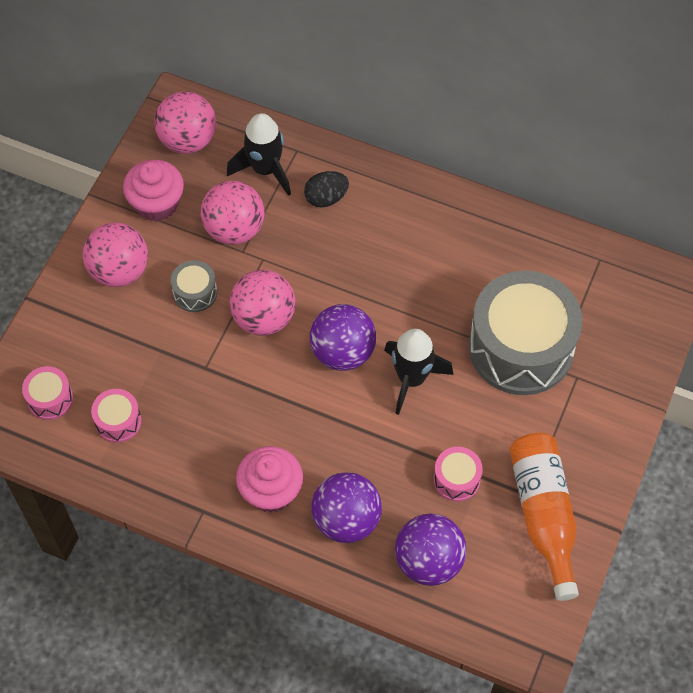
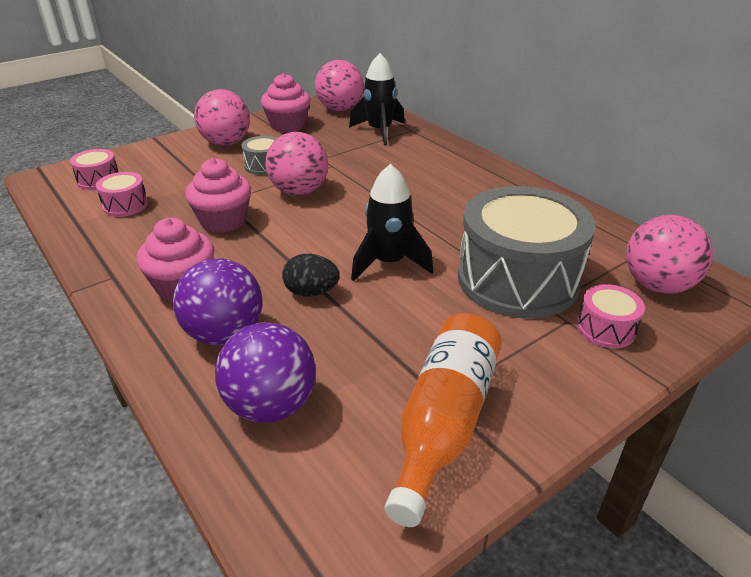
camera: 30 degrees right, 25 degrees down
pink ball [201,181,264,245] -> pink ball moved to [626,215,713,294]
black egg [304,171,349,207] -> black egg moved to [282,254,340,297]
purple ball [310,304,376,371] -> none
pink drum [433,447,483,501] -> pink drum moved to [577,284,645,348]
none -> pink cupcake [185,158,251,233]

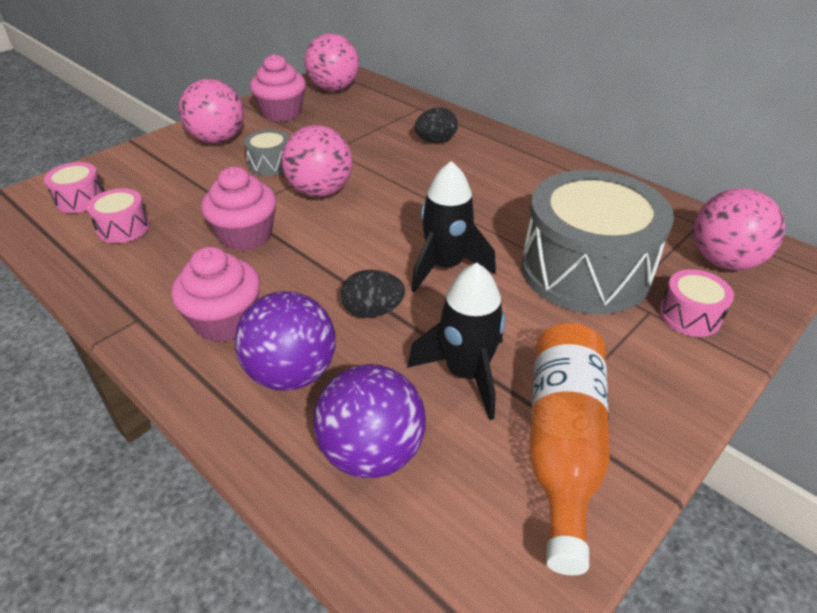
camera: 10 degrees left, 5 degrees up
black rocket [349,53,405,146] -> black rocket moved to [407,263,505,420]
none -> black egg [415,108,458,143]

